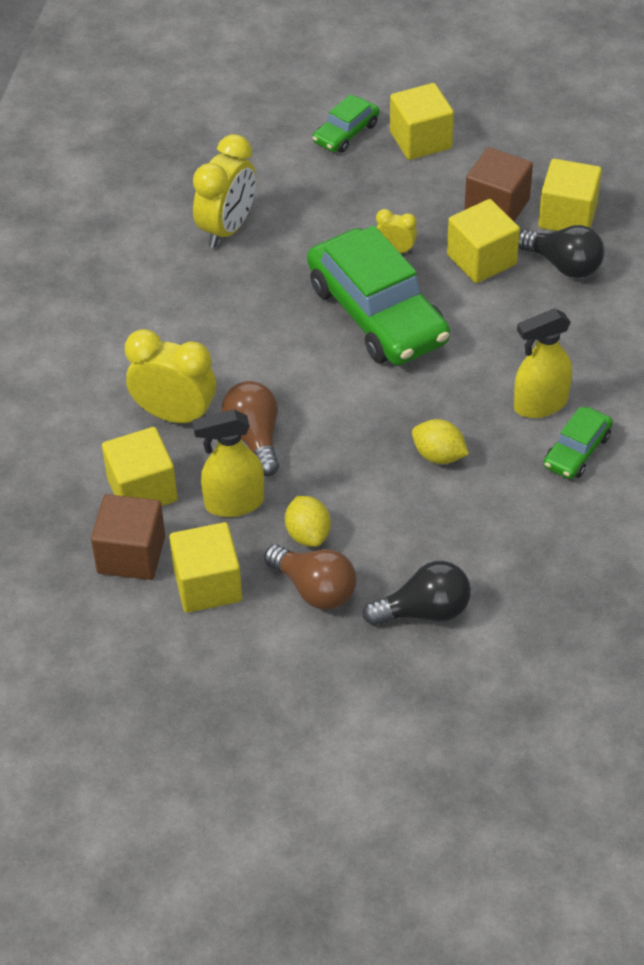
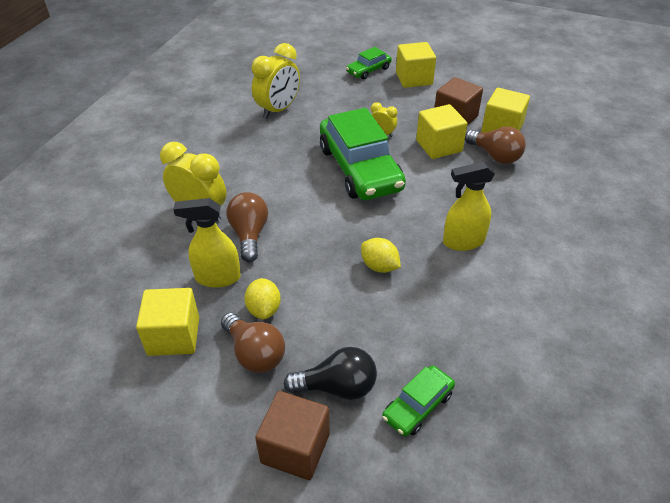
camera: 10 degrees right, 5 degrees down
brown cube [91,494,165,580] -> brown cube moved to [255,391,330,480]
yellow cube [102,427,178,506] -> none
black light bulb [518,225,605,278] -> brown light bulb [465,127,526,164]
green car [543,407,613,479] -> green car moved to [382,365,455,437]

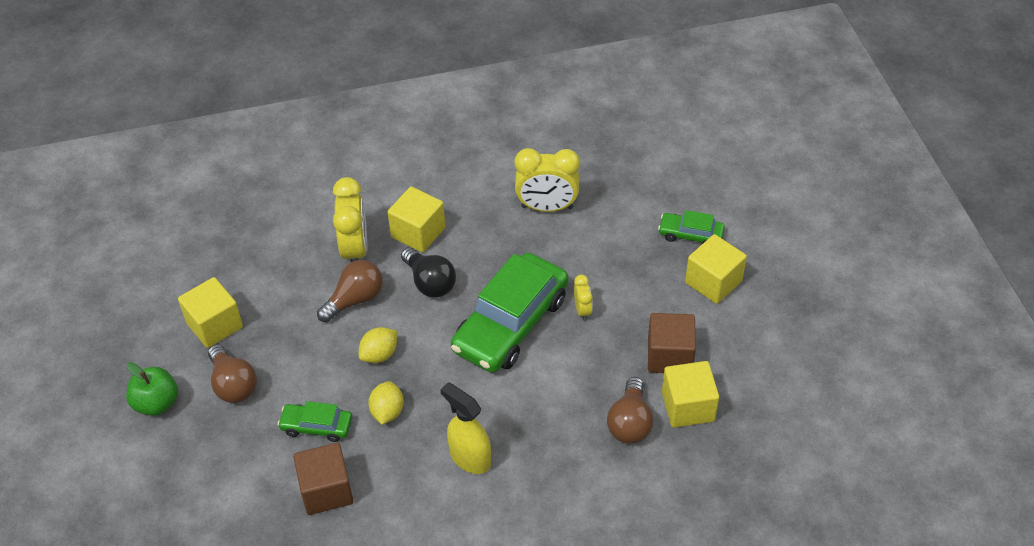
camera: 55 degrees right, 5 degrees up
yellow spray bottle [173,198,241,288] -> none
brown light bulb [221,313,285,373] -> brown light bulb turned 45 degrees counterclockwise [208,344,257,403]
yellow lemon [244,278,281,319] -> yellow lemon moved to [358,327,397,363]
brown cube [255,391,330,480] -> brown cube moved to [293,443,353,515]
black light bulb [284,347,377,400] -> black light bulb moved to [401,247,456,298]
green car [382,365,455,437] -> green car moved to [277,401,352,442]
yellow cube [416,104,467,159] -> yellow cube moved to [388,187,445,253]
none -> green apple [126,362,178,416]

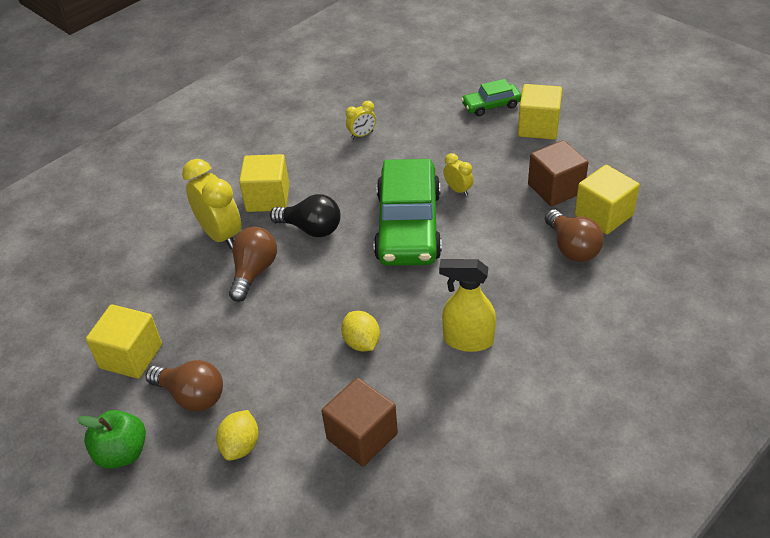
camera: 30 degrees left, 5 degrees down
green car [277,401,352,442] -> none
yellow lemon [358,327,397,363] -> yellow lemon moved to [216,410,258,461]
yellow clock [514,148,580,212] -> yellow clock [346,101,376,139], size x0.50

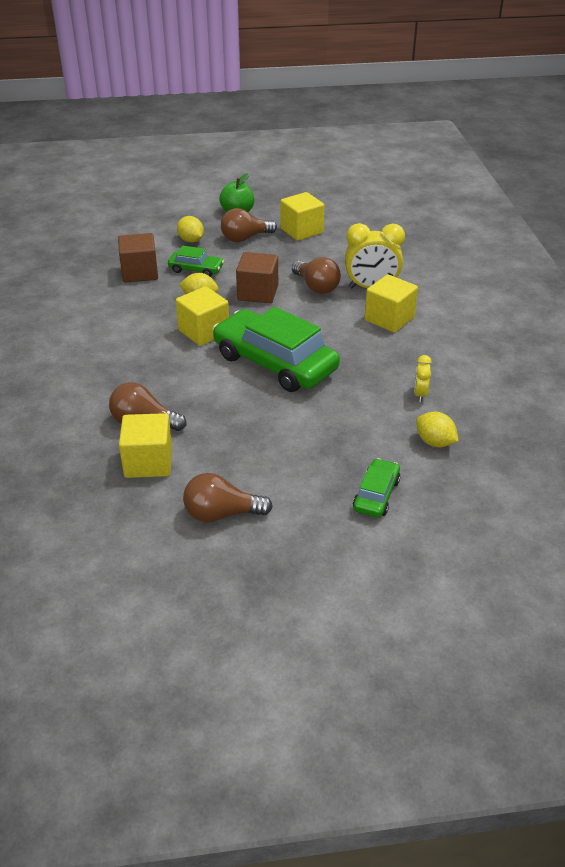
camera: 125 degrees right, 5 degrees down
black light bulb [270,194,341,237] -> none
yellow spray bottle [439,259,496,352] -> none
yellow clock [443,153,473,196] -> none
yellow cube [518,84,562,140] -> yellow cube moved to [176,286,229,346]
brown cube [528,140,588,206] -> brown cube moved to [236,252,278,303]
none -> green car [168,246,224,277]
none -> brown light bulb [183,473,273,522]
none -> yellow lemon [416,412,458,447]

